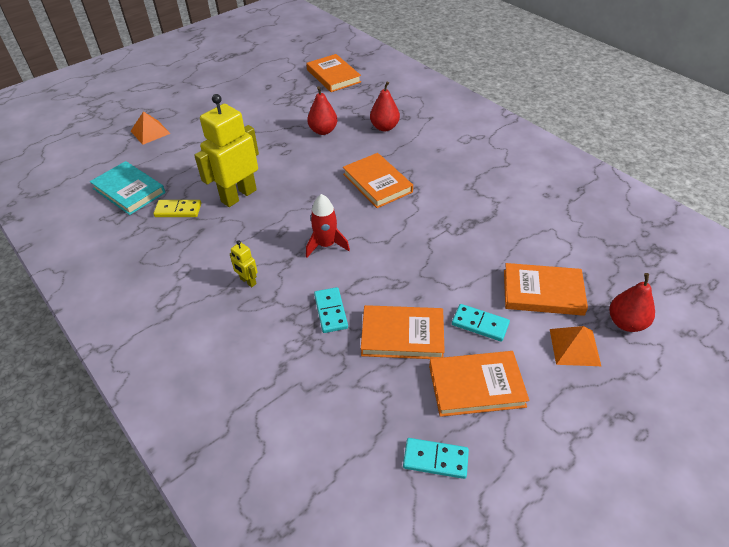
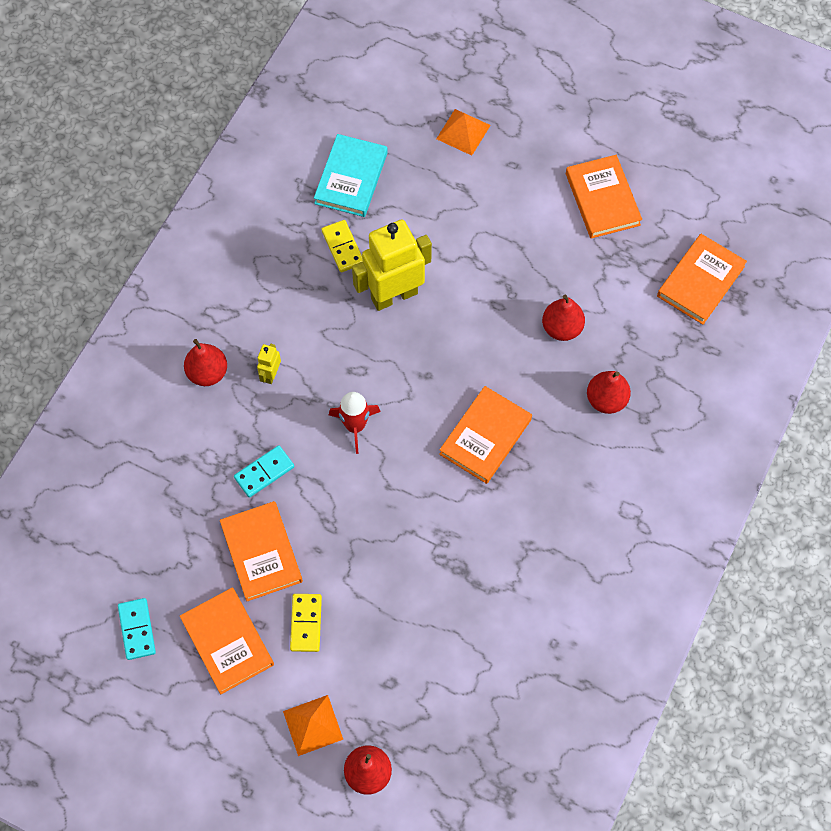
camera: 65 degrees right, 20 degrees up
yellow robot [194,94,259,207] -> yellow robot turned 45 degrees counterclockwise [352,220,432,311]
turquoise domino [452,304,510,342] -> yellow domino [290,594,322,652]
orange book [504,263,588,316] -> orange book moved to [566,155,642,239]
none -> red pear [184,339,227,386]

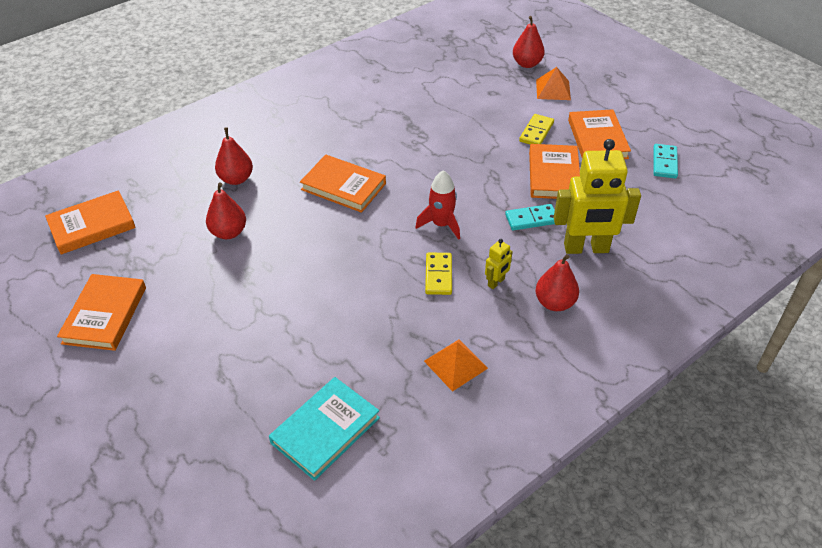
camera: 155 degrees left, 20 degrees down
yellow domino [322,220,363,272] -> yellow domino moved to [425,252,452,295]
yellow robot [352,220,432,311] -> yellow robot moved to [554,139,641,254]
orange pyramid [436,109,491,156] -> orange pyramid moved to [424,339,488,392]
orange book [439,386,532,484] -> orange book turned 60 degrees clockwise [300,155,386,213]

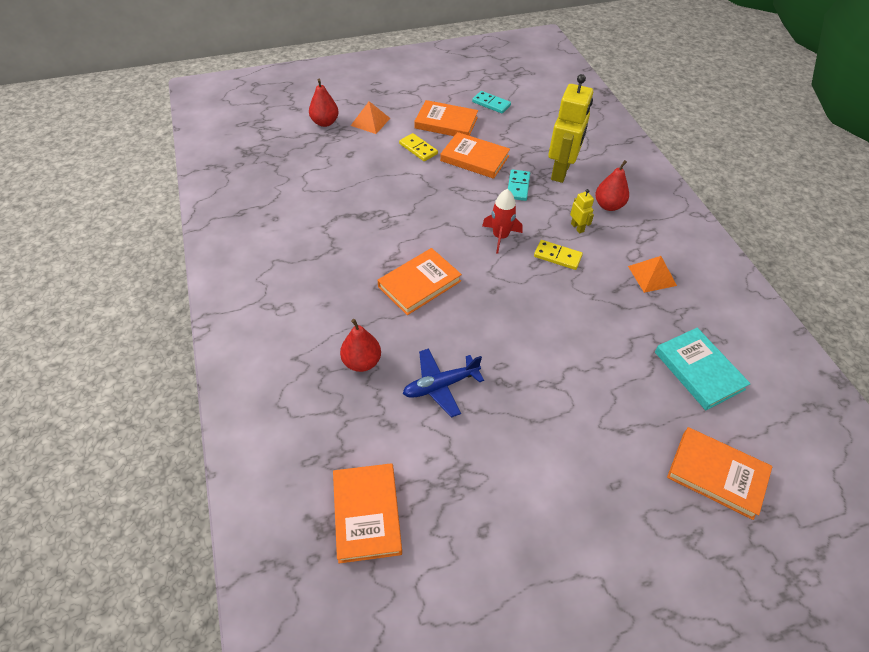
camera: 70 degrees left, 5 degrees up
orange book [57,274,146,351] -> orange book moved to [667,427,773,520]
red pear [206,182,246,239] -> blue plane [403,348,484,418]

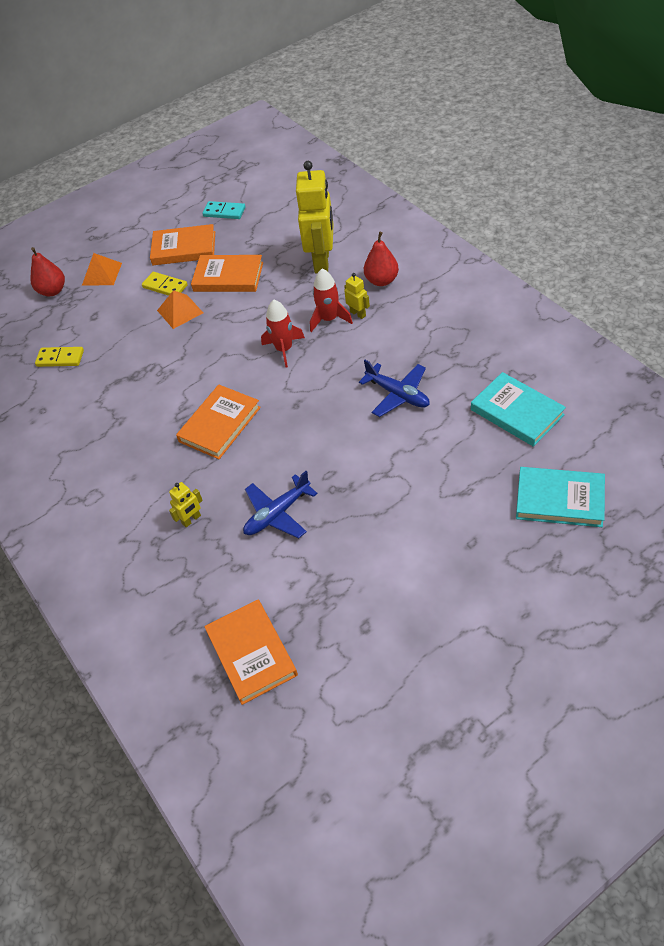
camera: 10 degrees left, 0 degrees up
red pear [340,319,381,372] -> yellow robot [169,482,203,527]
turquoise domino [508,169,530,201] -> none
yellow domino [534,240,583,270] -> yellow domino moved to [35,347,84,367]
orange pyramid [628,256,677,293] -> orange pyramid moved to [157,290,203,329]
orange book [667,427,773,520] -> turquoise book [516,467,605,527]
none -> red rocket [310,269,353,332]
none -> blue plane [359,360,430,417]

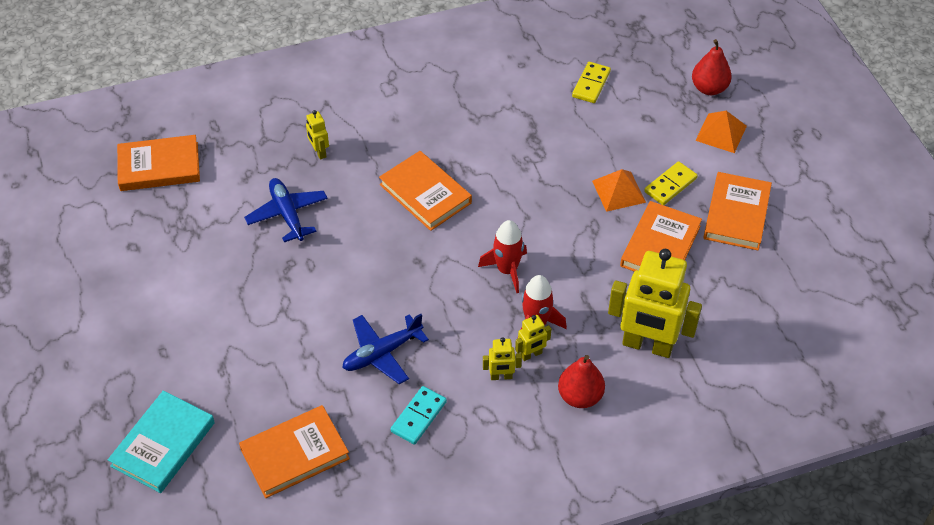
camera: 100 degrees right, 0 degrees up
turquoise domino [202,201,246,219] -> turquoise domino moved to [391,386,447,445]
turquoise book [471,372,566,447] -> orange book [239,405,350,498]
none -> yellow robot [483,337,522,380]

